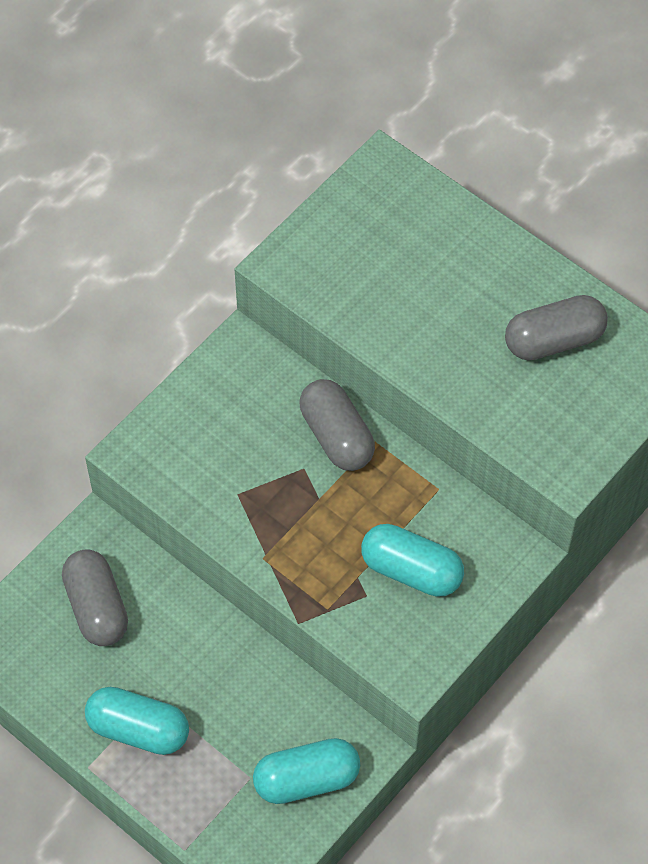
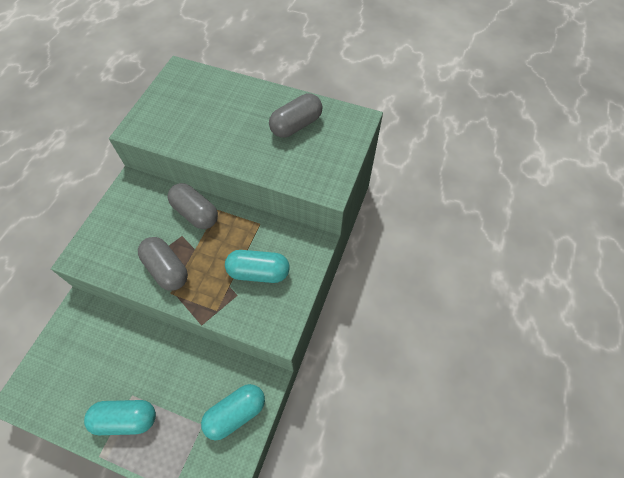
camera: 20 degrees left, 0 degrees up
grey capsule [62,549,128,646] -> grey capsule moved to [138,237,188,291]

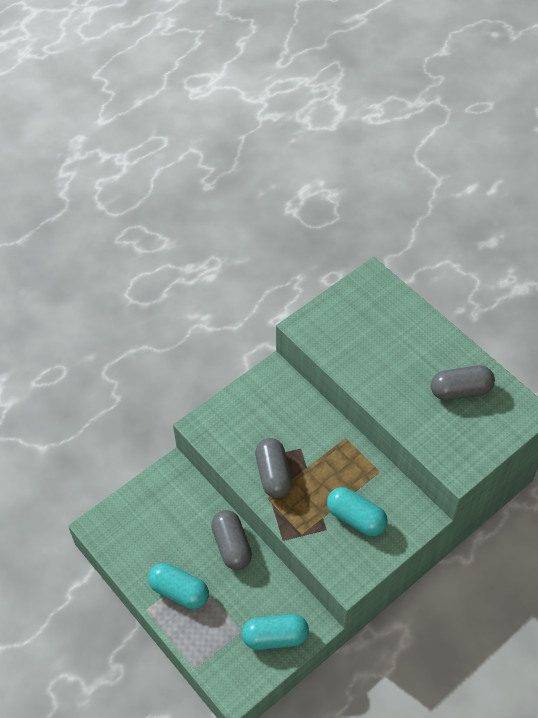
camera: 30 degrees right, 5 degrees down
grey capsule [167,183,218,229] -> grey capsule moved to [211,510,252,570]

